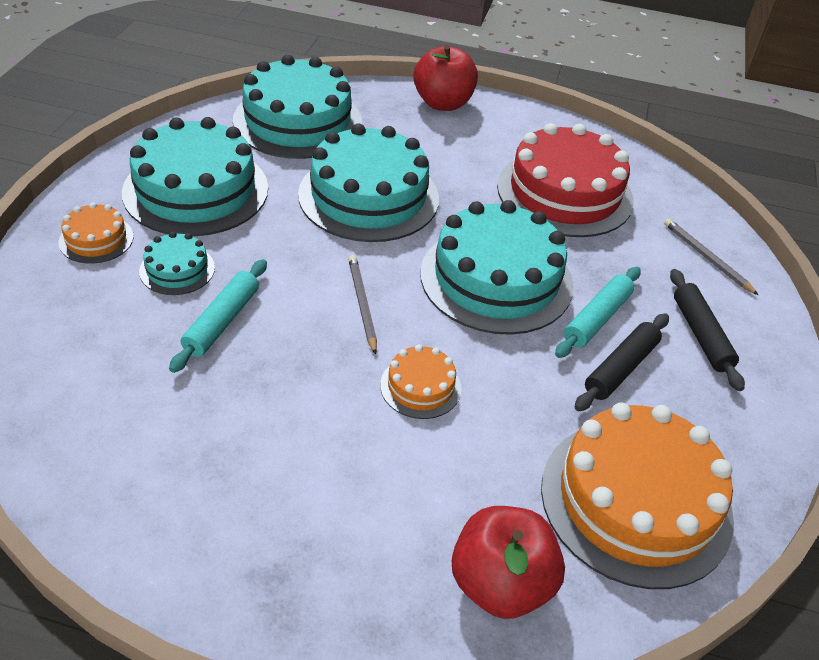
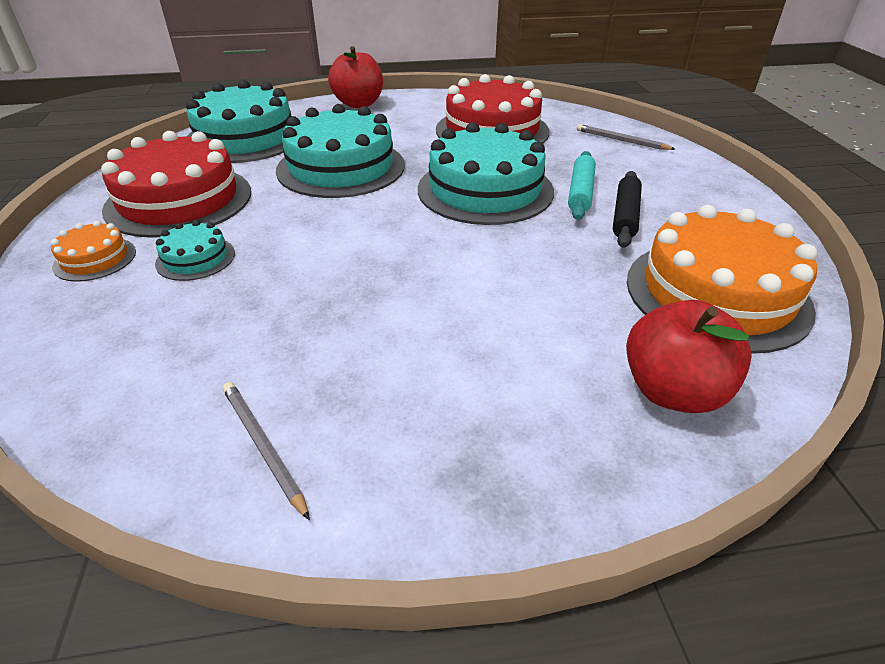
camera: 20 degrees left, 5 degrees down
turquoise cake [122,117,268,236] -> red cake [101,131,251,238]
turquoise rolling pin [169,259,267,373] -> none
grey pencil [348,255,377,355] -> grey pencil moved to [223,382,310,520]
orange cake [380,344,462,419] -> none
black rolling pin [670,269,745,391] -> none

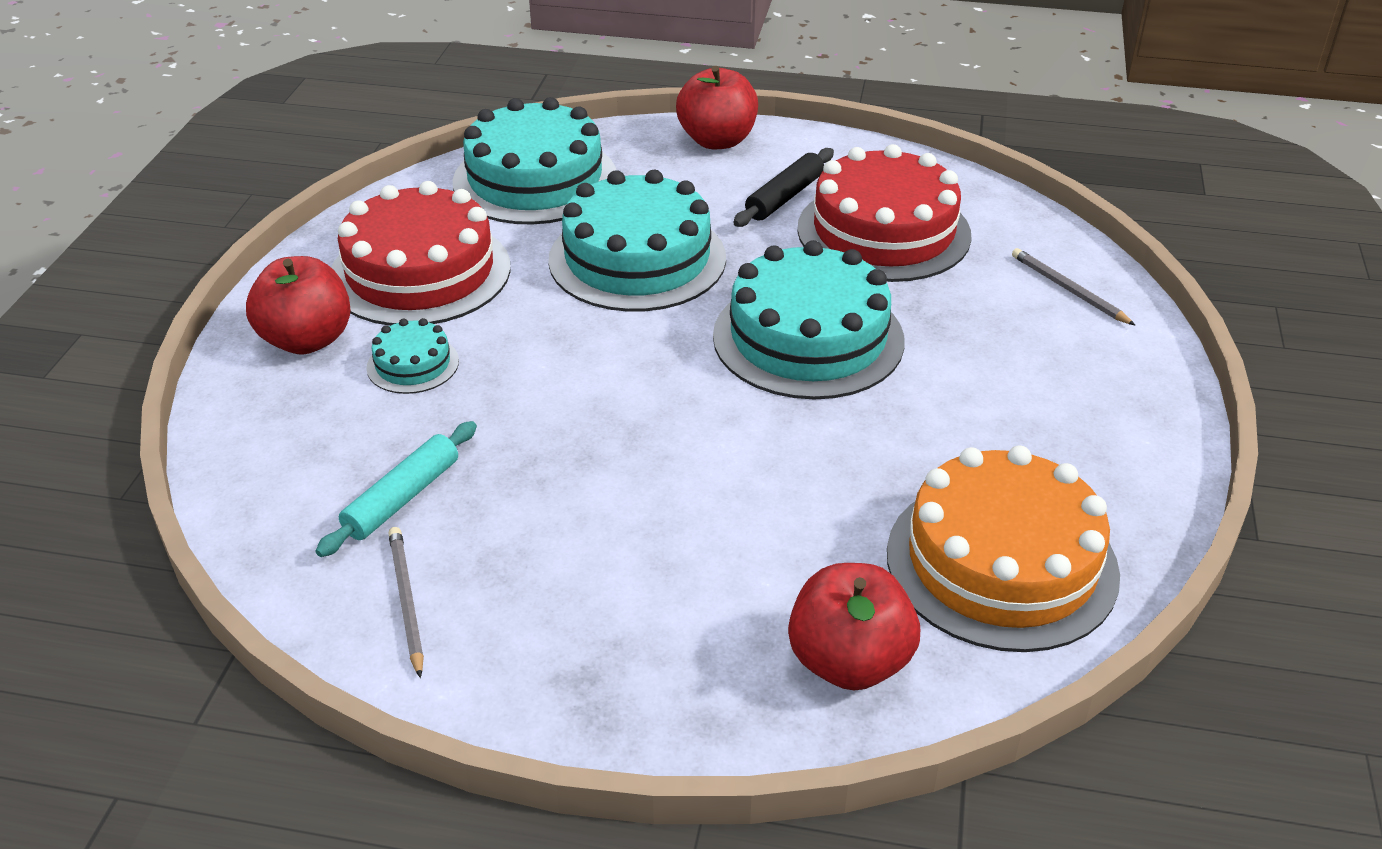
camera: 20 degrees right, 0 degrees up
orange cake [51,221,136,282] -> red apple [246,256,351,355]
turquoise rolling pin [568,151,596,220] -> turquoise rolling pin moved to [315,421,477,557]
black rolling pin [613,171,642,248] -> black rolling pin moved to [733,148,834,227]

